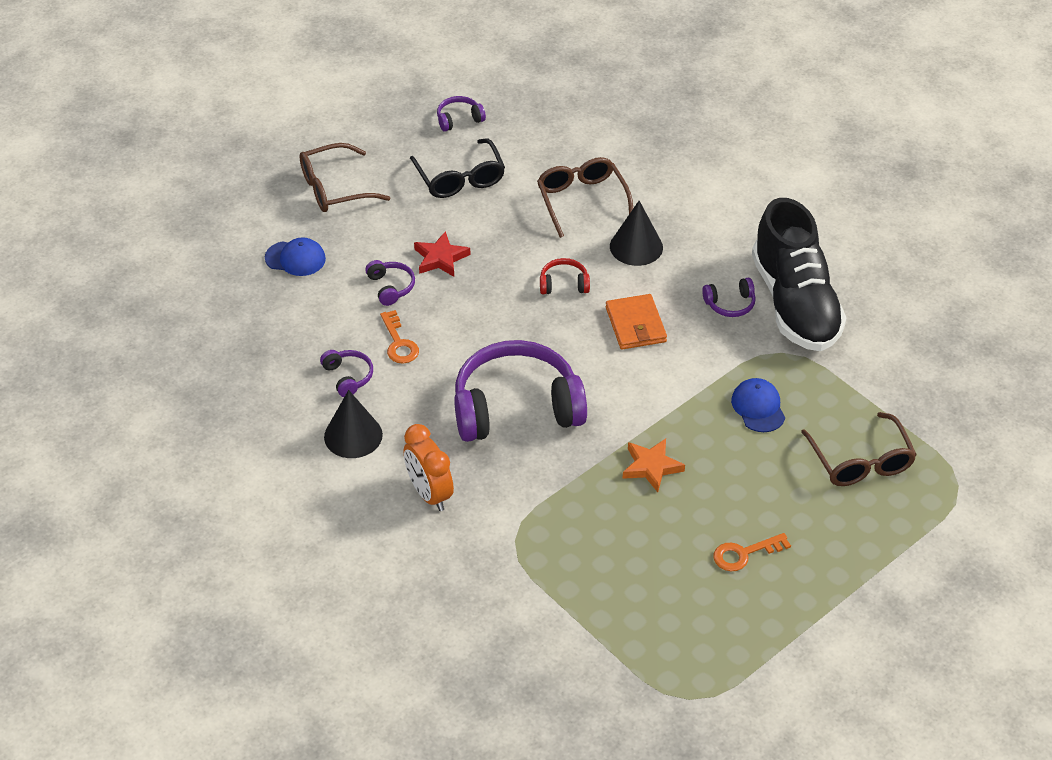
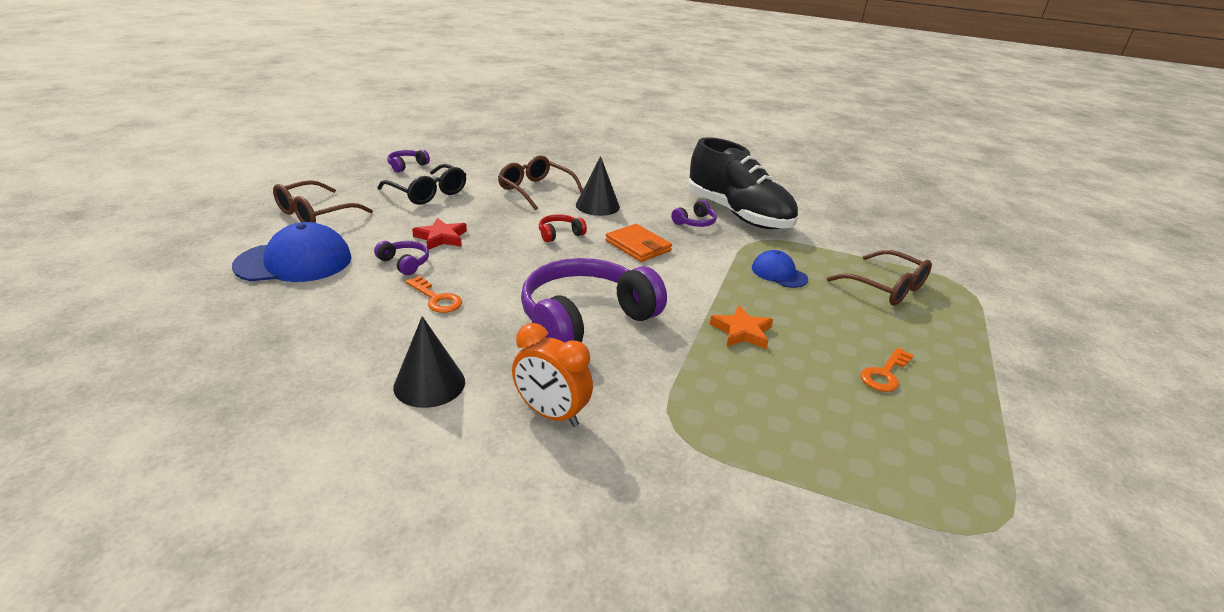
camera: 30 degrees left, 15 degrees down
blue cap [265,237,326,276] -> blue cap [232,222,351,282], size x1.74
purple headphones [320,350,373,397] -> none

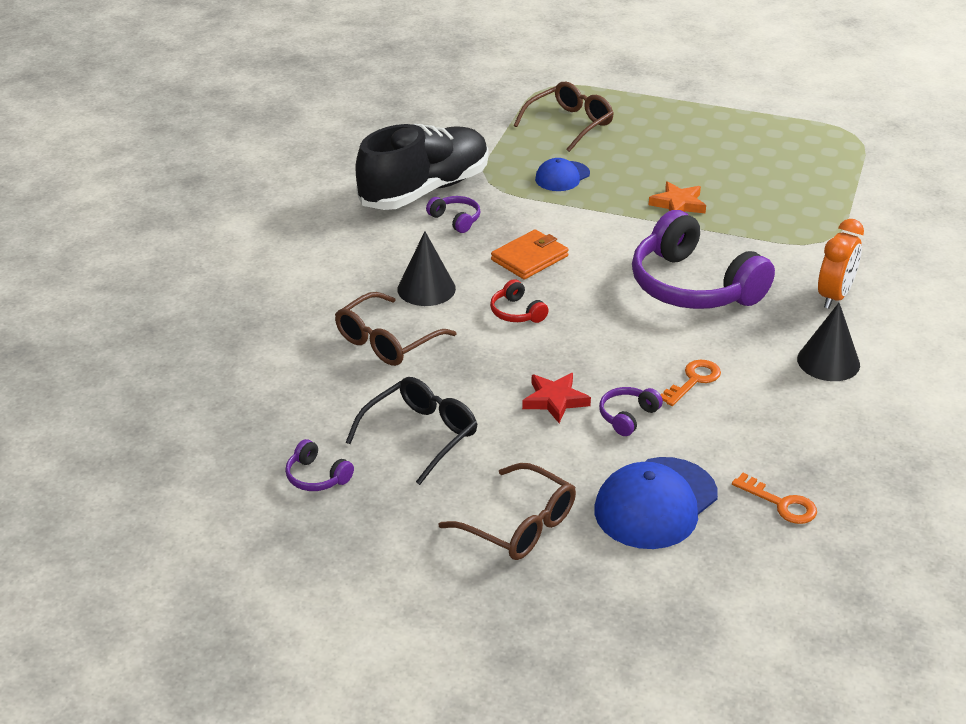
camera: 90 degrees left, 5 degrees up
blue cap [232,222,351,282] -> blue cap turned 120 degrees counterclockwise [594,457,718,549]
orange key [861,348,914,392] -> orange key moved to [732,473,817,524]

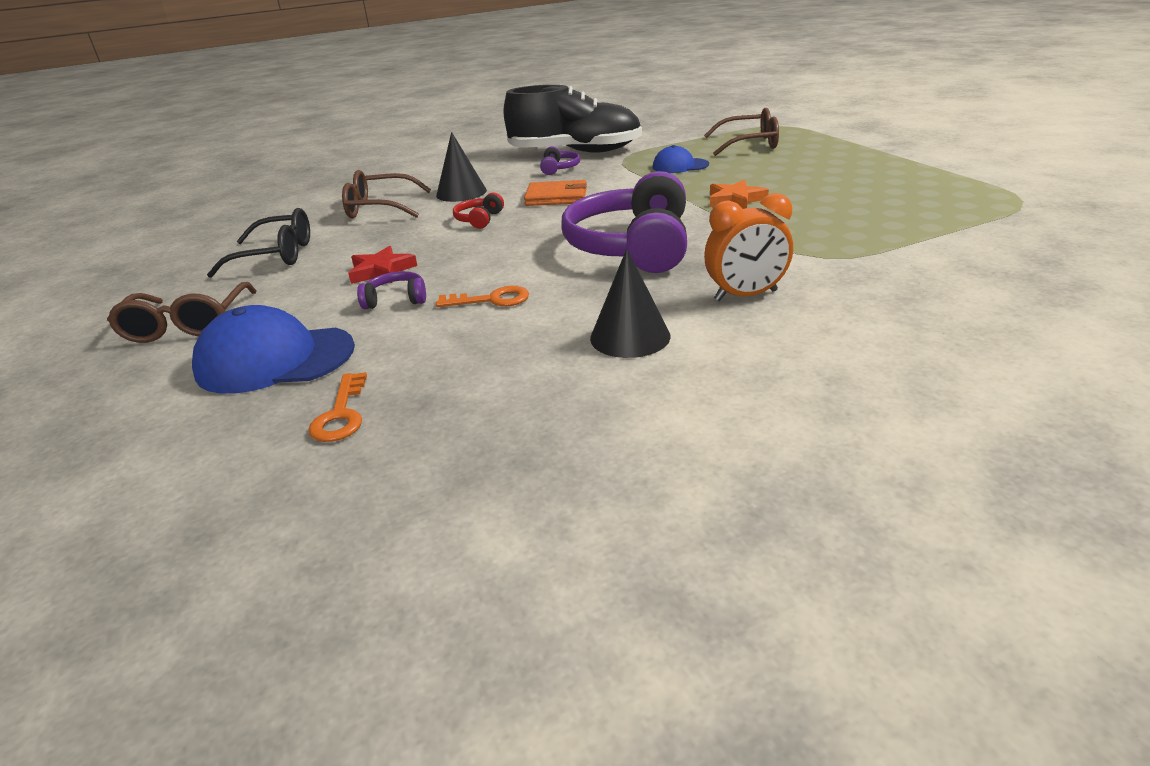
camera: 50 degrees right, 5 degrees down
purple headphones [285,439,354,491] -> none

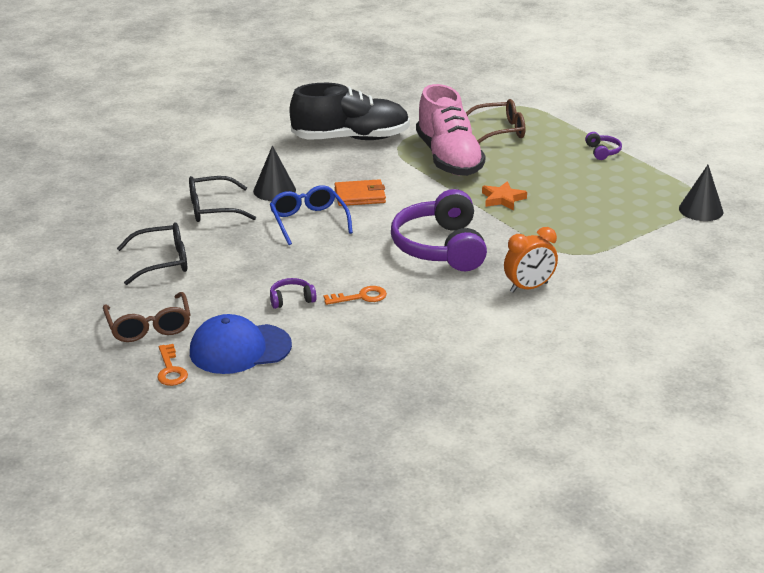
camera: 15 degrees left, 0 degrees up
orange key [308,372,367,442] -> orange key moved to [157,344,188,386]
brown glasses [342,170,431,219] -> black glasses [189,176,256,222]
red star [348,246,417,284] -> none
red headphones [453,193,504,229] -> blue glasses [269,185,353,245]
purple headphones [540,146,580,175] -> purple headphones moved to [585,132,622,160]
black cone [590,249,670,358] -> black cone moved to [679,165,723,221]
blue cap [653,145,709,173] -> pink shoe [416,84,486,176]

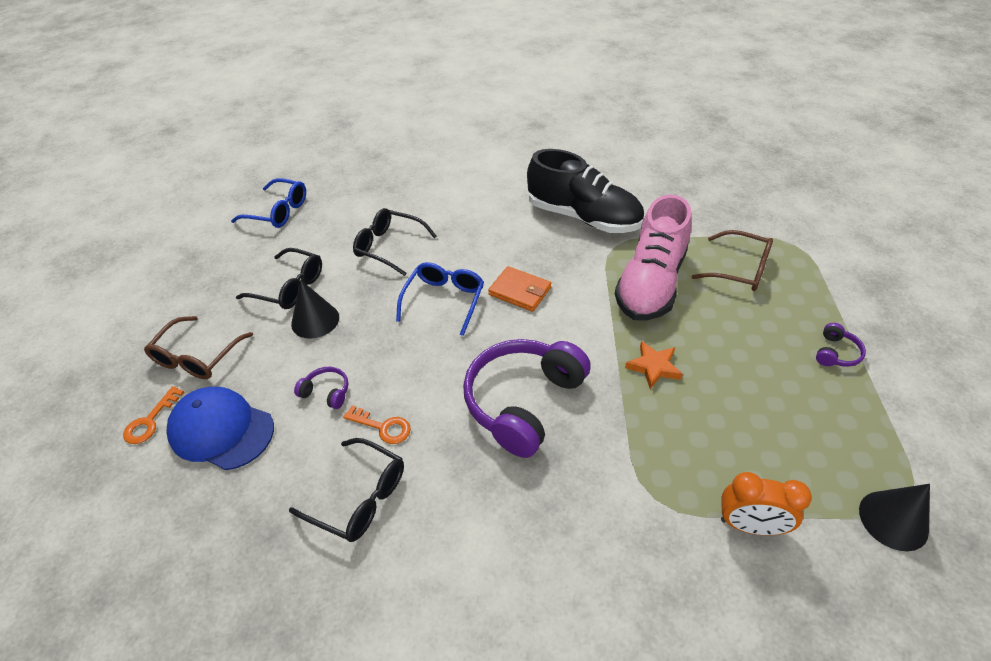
camera: 40 degrees right, 15 degrees up
black cone [253,145,296,201] -> black cone moved to [291,280,339,339]
orange clock [504,227,558,293] -> orange clock moved to [721,472,812,535]
none -> blue glasses [231,178,306,228]
none -> black glasses [289,438,404,542]

